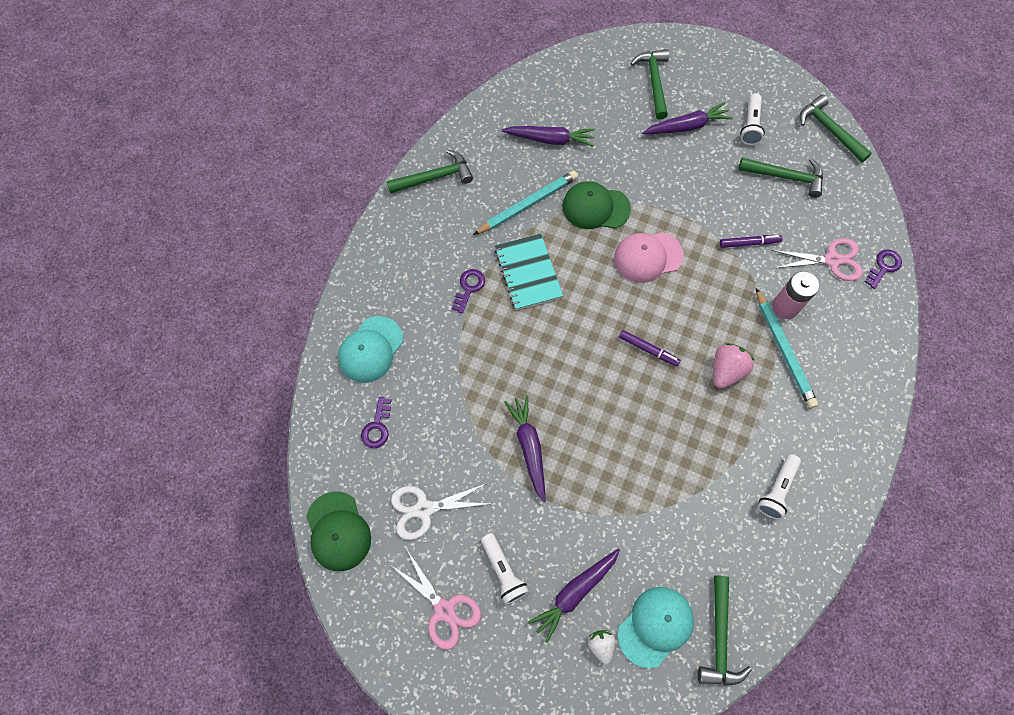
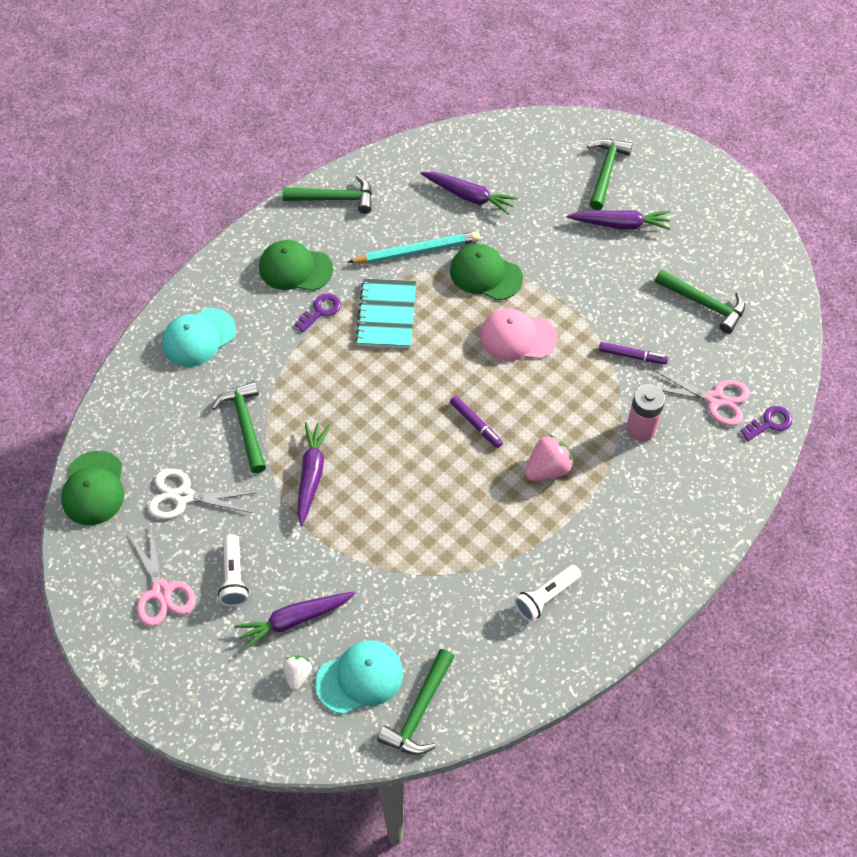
camera: 20 degrees right, 10 degrees down
purple key [361,397,391,448] -> none
white flashlight [740,93,765,145] -> none
turquoise pencil [756,288,818,408] -> none
green hammer [800,95,872,163] -> green hammer moved to [212,381,266,473]
none -> green cap [259,240,333,291]

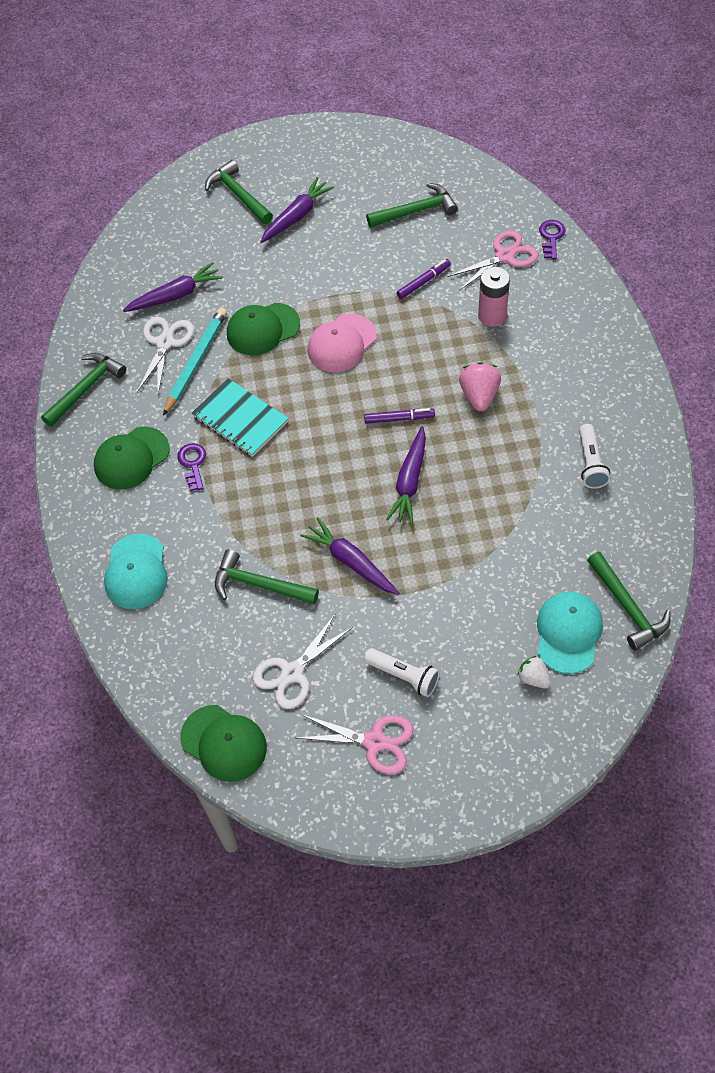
camera: 50 degrees left, 0 degrees up
purple carrot [235,591,356,651] -> purple carrot moved to [386,426,426,525]
none -> white scissors [137,317,194,394]

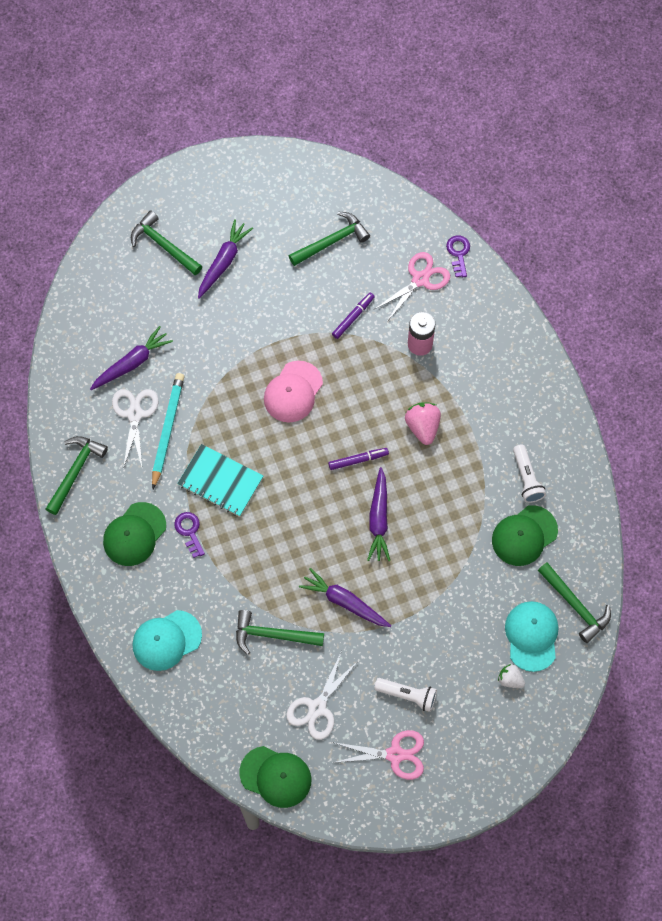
camera: 15 degrees left, 10 degrees up
turquoise cap [104,534,168,609] -> turquoise cap turned 75 degrees clockwise [133,610,202,671]
green cap [227,303,300,355] -> green cap moved to [492,505,558,566]

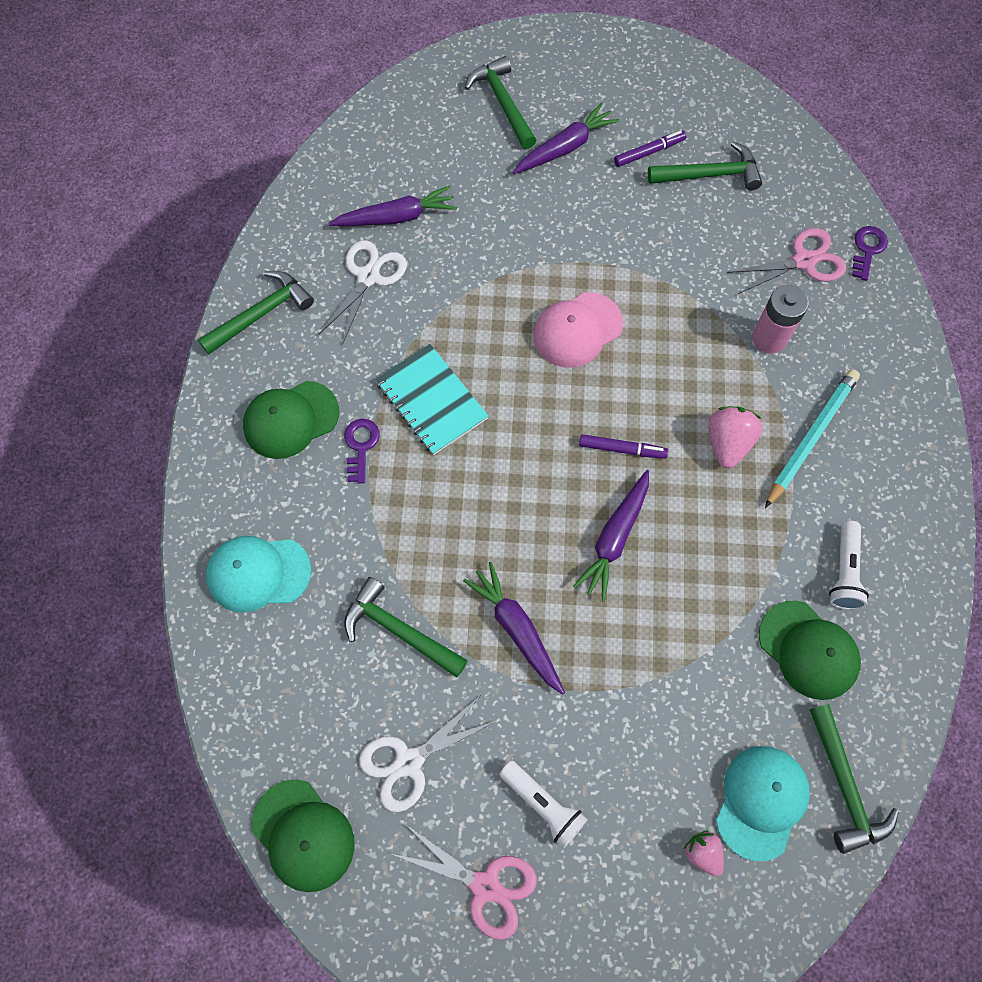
camera: 25 degrees right, 0 degrees up
turquoise pencil [152,373,184,489] -> turquoise pencil moved to [765,369,860,508]
purple marker [332,293,375,339] -> purple marker moved to [614,130,686,167]
green cap [492,505,558,566] -> green cap turned 120 degrees counterclockwise [759,600,861,700]
white strawberry [498,664,525,688] -> pink strawberry [684,831,724,877]

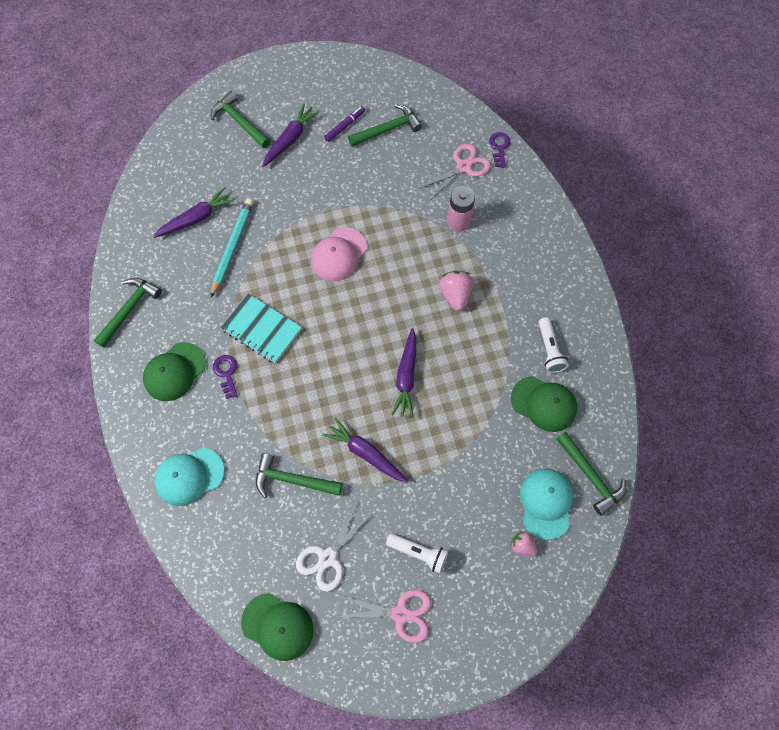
camera: 20 degrees left, 0 degrees up
white scissors [319,240,407,345] -> none
purple marker [579,434,668,459] -> none
turquoise pencil [765,369,860,508] -> turquoise pencil moved to [211,198,254,298]

